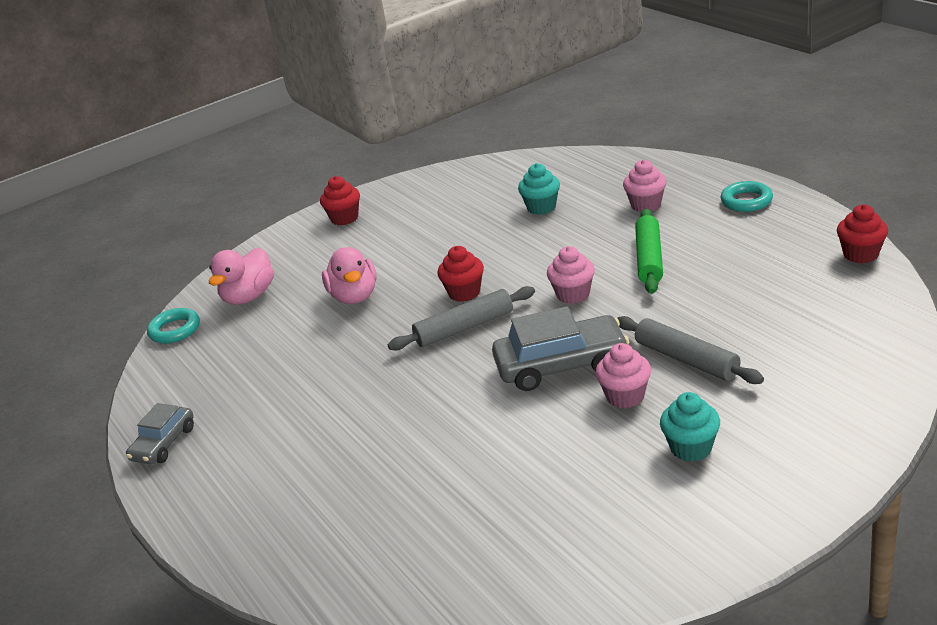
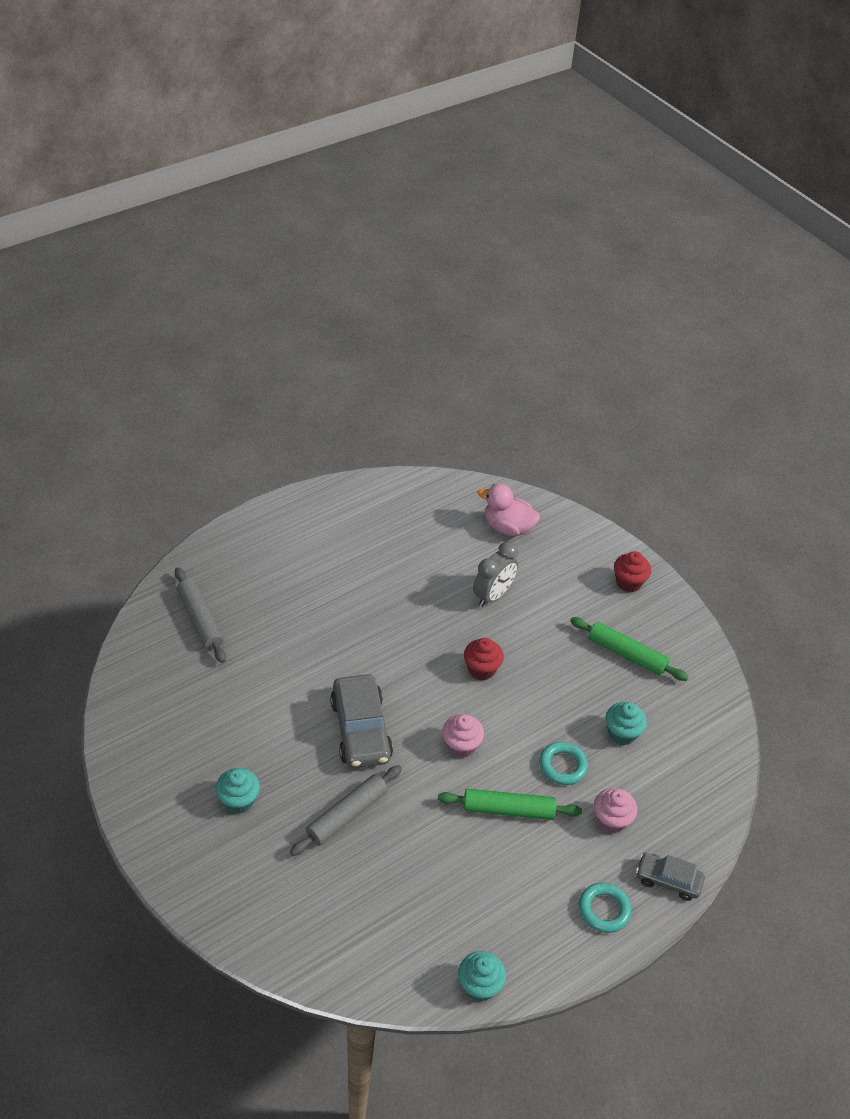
camera: 80 degrees right, 15 degrees up
grey car [126,403,194,464] -> grey car moved to [636,853,705,901]
turquoise ring [147,308,200,344] -> turquoise ring moved to [539,742,588,785]
pink duck [322,247,377,304] -> grey clock [473,542,518,607]
grey rolling pin [388,286,535,350] -> grey rolling pin moved to [175,567,226,663]
pink cupcake [595,343,651,408] -> none
red cupcake [837,204,888,263] -> turquoise cupcake [458,951,506,1002]
none -> green rolling pin [570,617,689,681]

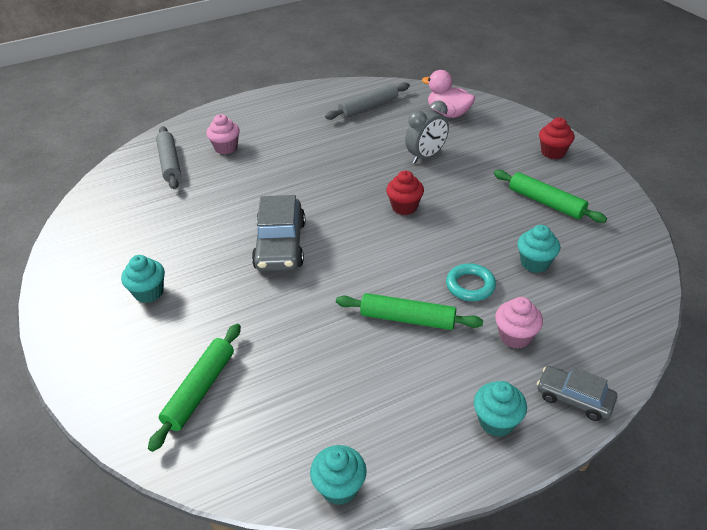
camera: 15 degrees right, 5 degrees down
grey rolling pin [290,765,402,856] -> grey rolling pin moved to [325,82,410,120]
pink cupcake [442,714,484,758] -> pink cupcake moved to [206,114,240,154]
turquoise ring [579,882,631,933] -> turquoise cupcake [474,381,527,437]
none -> green rolling pin [148,324,241,452]

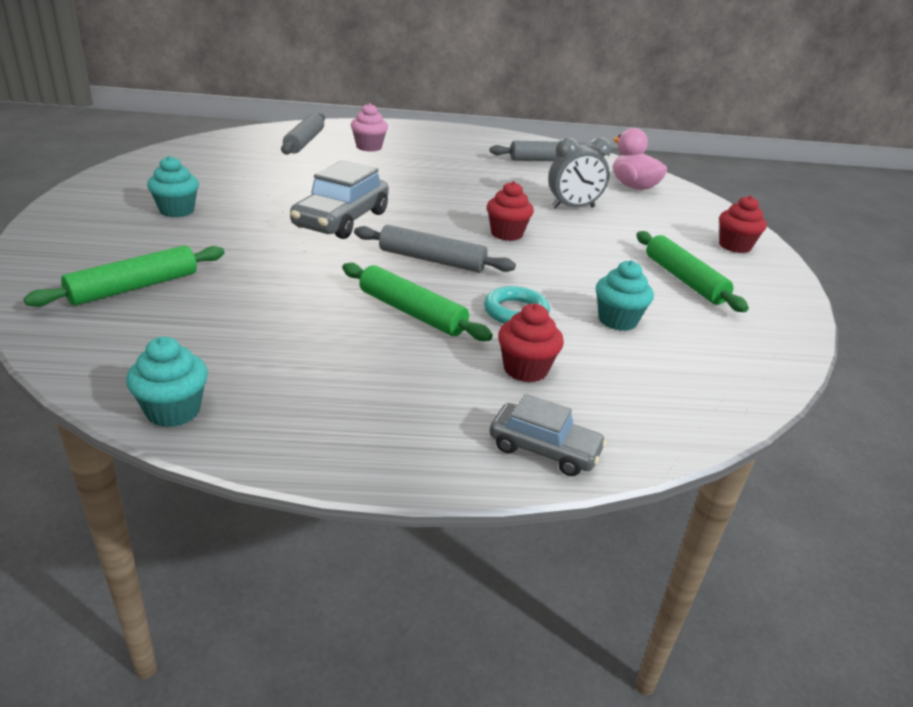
camera: 20 degrees right, 10 degrees down
turquoise cupcake [474,381,527,437] -> none
pink cupcake [495,297,543,349] -> red cupcake [498,303,564,382]
grey car [537,366,617,421] -> grey car turned 150 degrees clockwise [489,394,607,476]
none -> grey rolling pin [354,225,516,273]

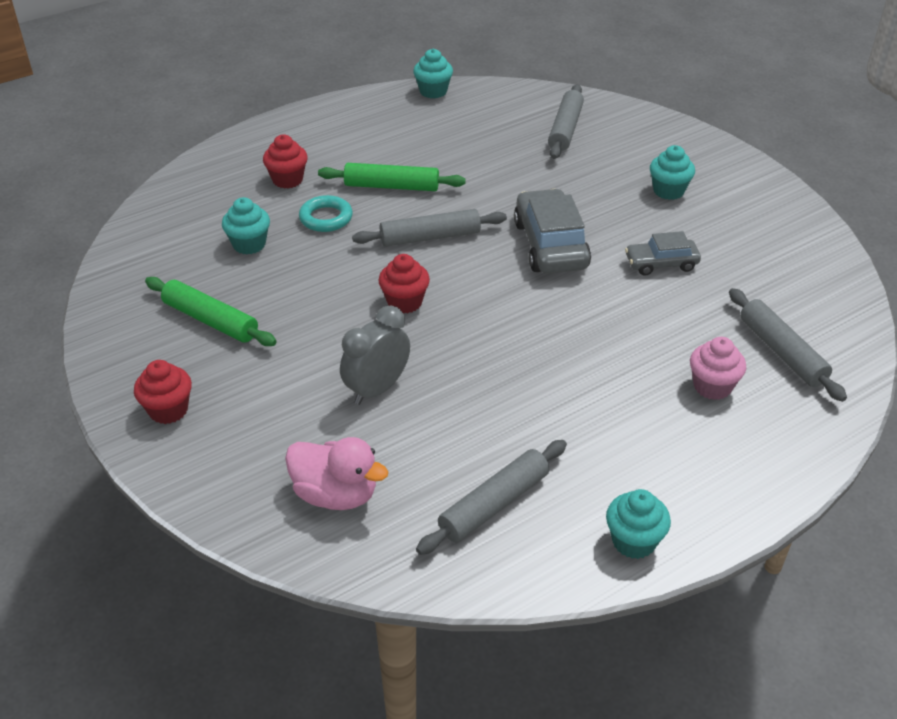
camera: 150 degrees right, 10 degrees up
green rolling pin [24,245,225,307] -> grey rolling pin [548,84,584,159]
grey car [489,394,607,476] -> grey car moved to [625,231,701,276]
none -> turquoise cupcake [606,489,671,559]

